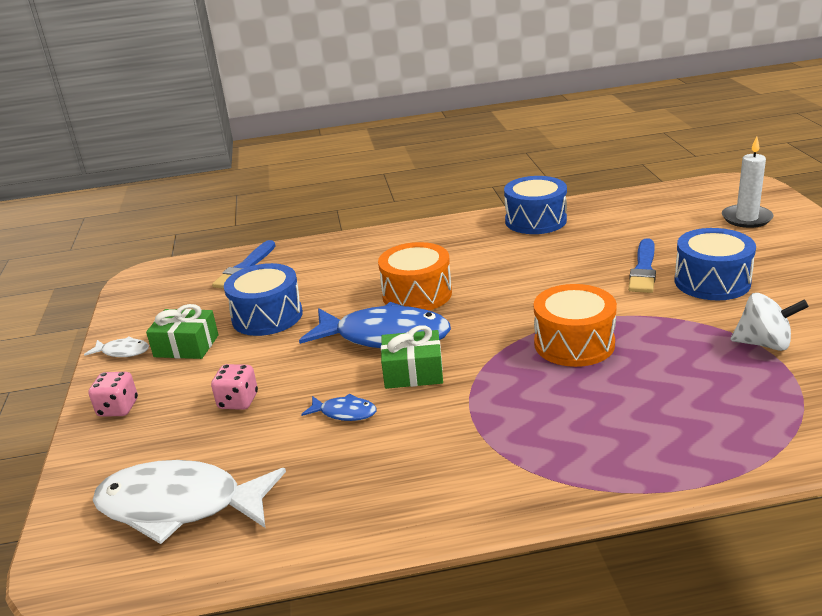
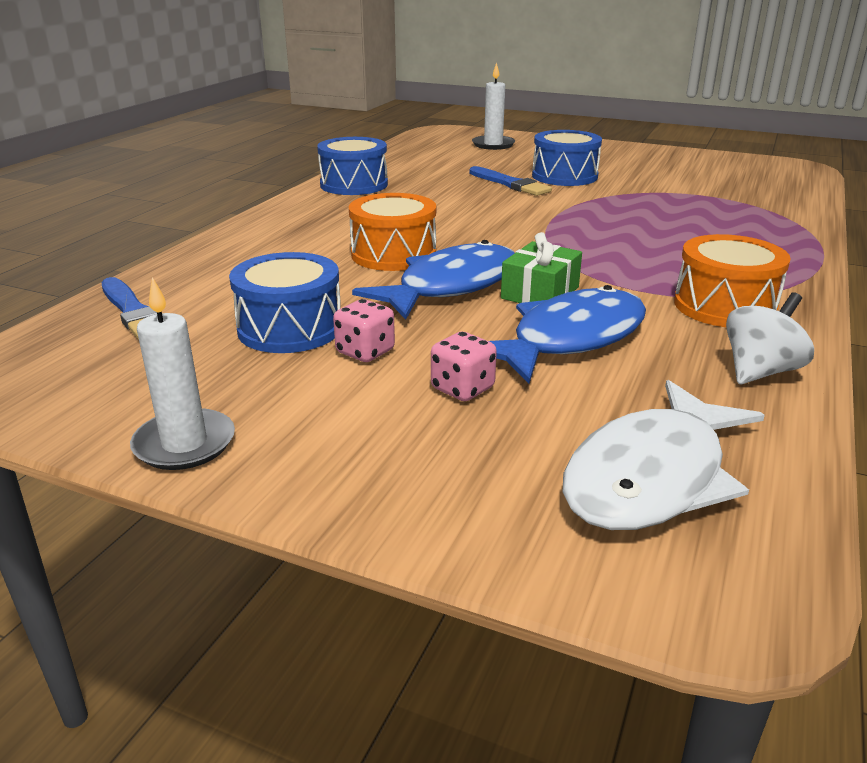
camera: 60 degrees left, 0 degrees up
white fish [84,336,149,357] -> white candle [130,277,235,470]
pink dice [88,372,138,417] -> pink dice moved to [333,299,395,362]
green gift [146,304,218,359] -> none
blue fish [301,394,377,421] -> blue fish [489,285,646,384], size x2.26
orange drum [534,284,617,367] -> orange drum moved to [674,234,791,327]
white spinning top [731,293,809,351] -> white spinning top moved to [726,292,814,384]

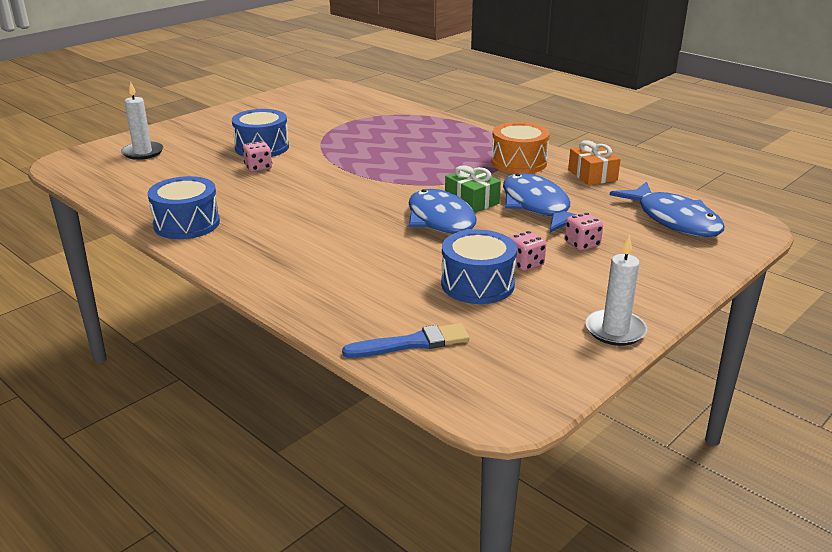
camera: 70 degrees left, 0 degrees up
orange drum [349,193,436,271] -> none
blue brush [469,166,552,196] -> pink dice [242,141,272,172]
white fish [563,380,765,530] -> blue fish [610,182,724,237]
white spinning top [726,292,814,384] -> orange gift [568,140,621,185]

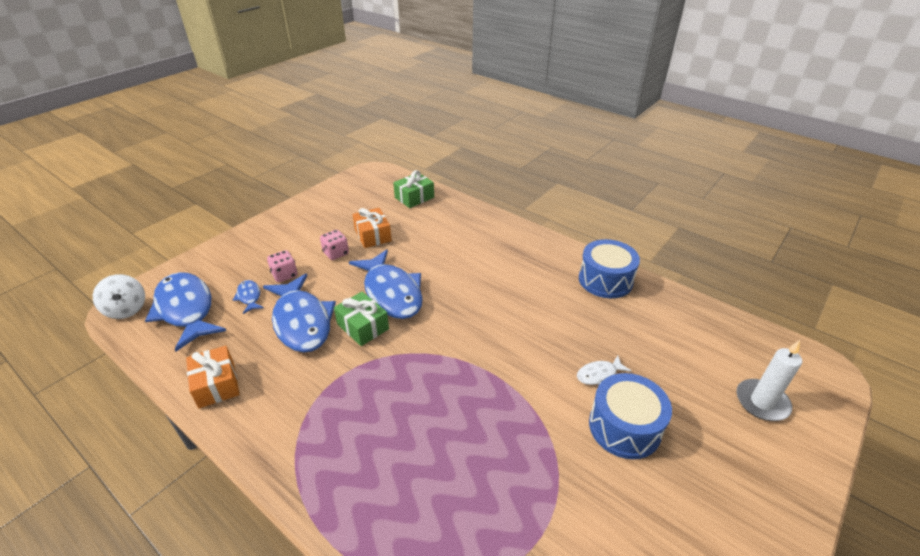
camera: 175 degrees right, 10 degrees up
pink dice [242,141,272,172] -> white fish [577,355,631,385]
blue brush [342,323,469,358] -> green gift [393,170,434,208]
blue drum [441,230,517,304] -> orange gift [353,208,392,248]
orange drum [491,122,550,174] -> none
white candle [586,235,647,346] -> none
none -> white spinning top [93,274,145,319]
none -> blue fish [233,280,264,314]

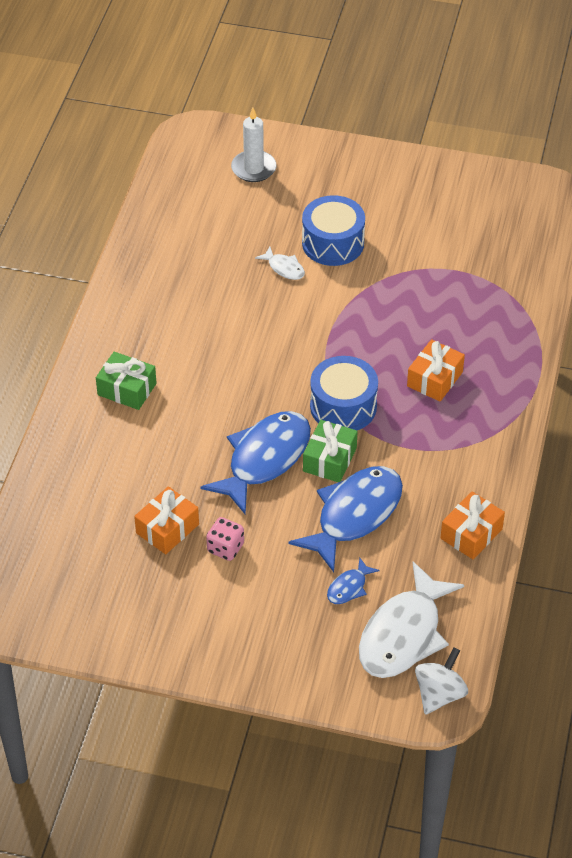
camera: 115 degrees left, 10 degrees up
blue fish [145,272,226,352] -> white fish [359,562,464,678]
pink dice [267,250,298,282] -> none
green gift [393,170,434,208] -> green gift moved to [96,352,157,410]
blue drum [579,239,640,298] -> blue drum moved to [310,356,378,430]
none -> orange gift [407,339,465,402]

